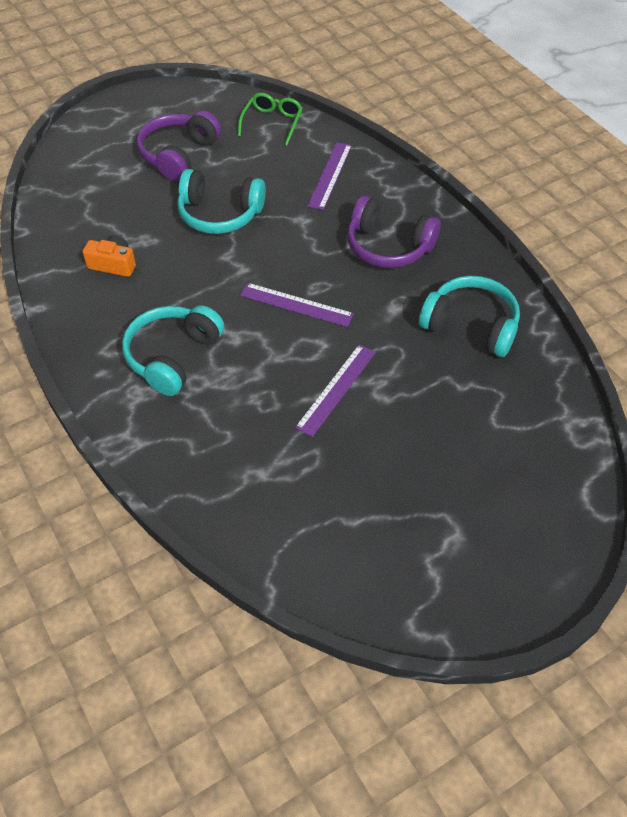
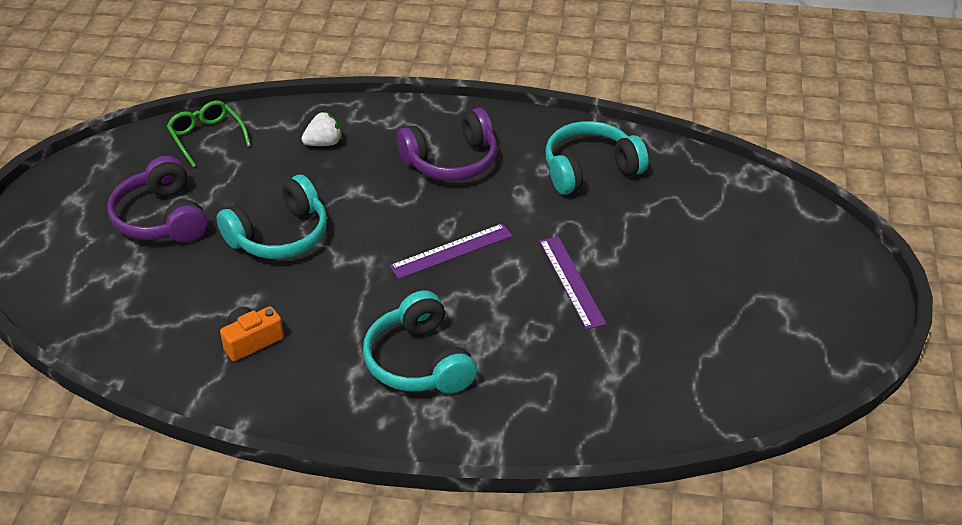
camera: 50 degrees left, 10 degrees down
purple ruler [307,142,352,210] -> white strawberry [301,111,342,146]

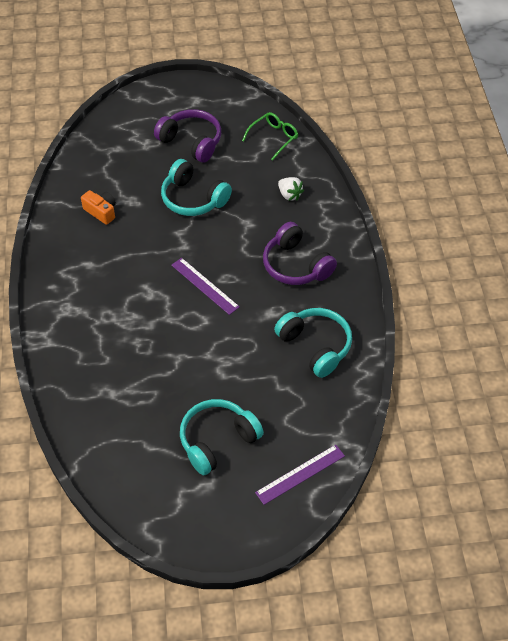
camera: 75 degrees right, 10 degrees up
purple headphones [107,156,208,243] -> purple headphones turned 75 degrees clockwise [154,109,221,163]
turquoise headphones [363,290,477,394] -> turquoise headphones moved to [180,399,264,475]
purple ruler [539,236,606,330] -> purple ruler moved to [255,444,345,505]

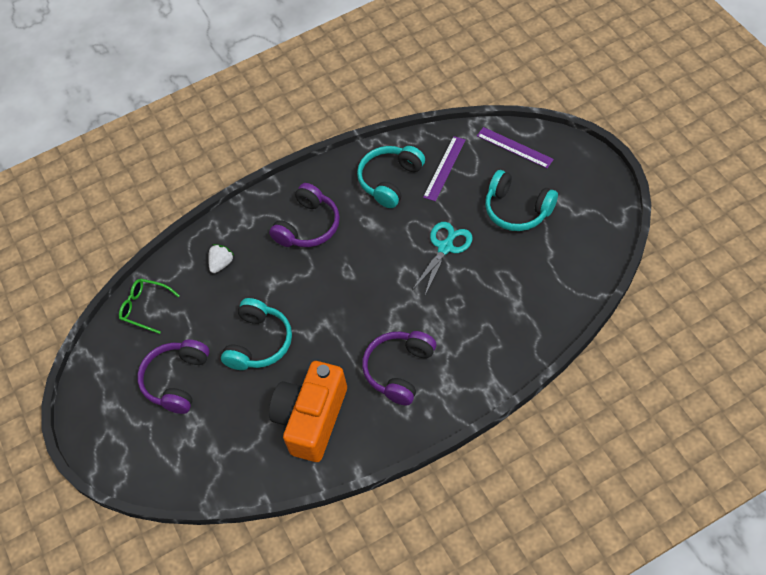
camera: 105 degrees left, 5 degrees up
orange camera [81,190,116,225] -> orange camera [269,361,347,462], size x2.21
purple ruler [171,258,240,315] -> purple ruler moved to [423,136,466,201]
none -> purple headphones [362,331,436,405]
none -> turquoise scissors [412,222,473,295]

